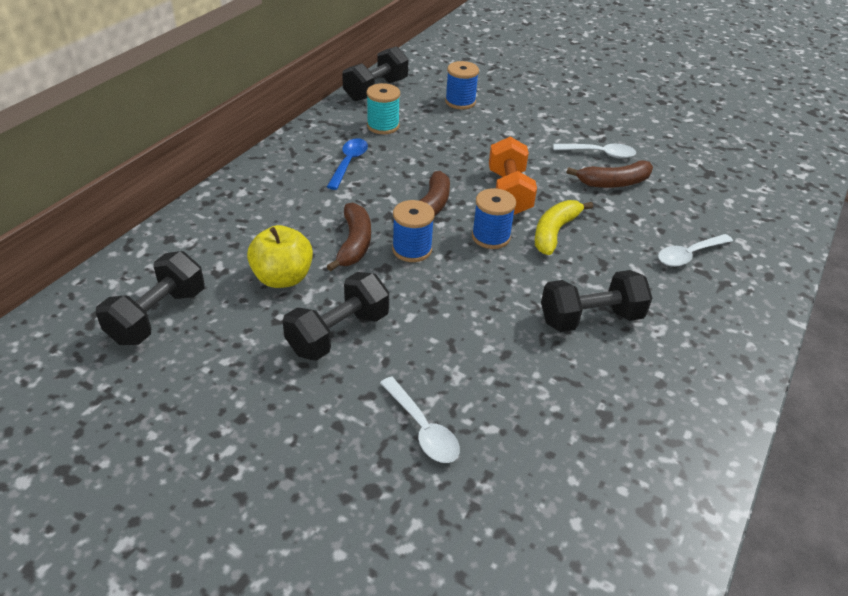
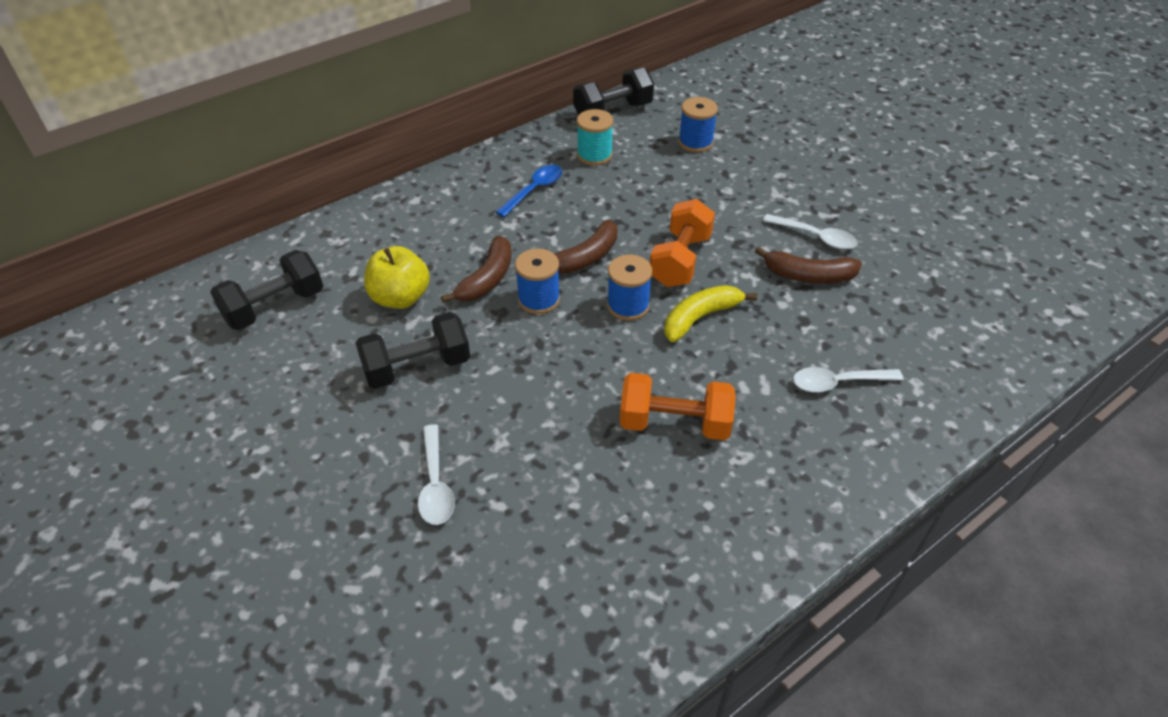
camera: 25 degrees right, 5 degrees up
black dumbbell [541,270,652,332] -> orange dumbbell [620,373,736,440]

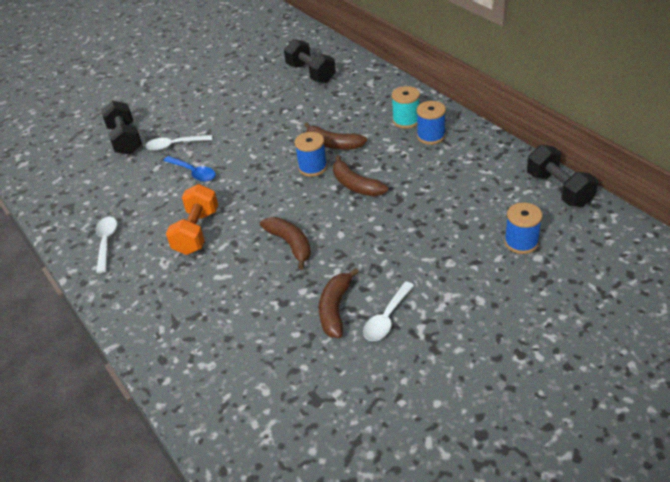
camera: 95 degrees right, 5 degrees down
black dumbbell [355,312,470,389] -> black dumbbell moved to [101,101,142,155]
yellow apple [364,246,430,309] -> none
blue spoon [496,165,562,217] -> blue spoon moved to [163,156,216,182]
turquoise spool [577,109,613,166] -> turquoise spool moved to [392,86,420,129]
blue spool [607,255,652,321] -> blue spool moved to [417,101,446,145]
orange dumbbell [650,199,715,287] -> none
yellow banana [664,285,757,342] -> brown banana [260,217,311,270]
white spoon [793,367,903,393] -> white spoon moved to [96,217,117,273]

